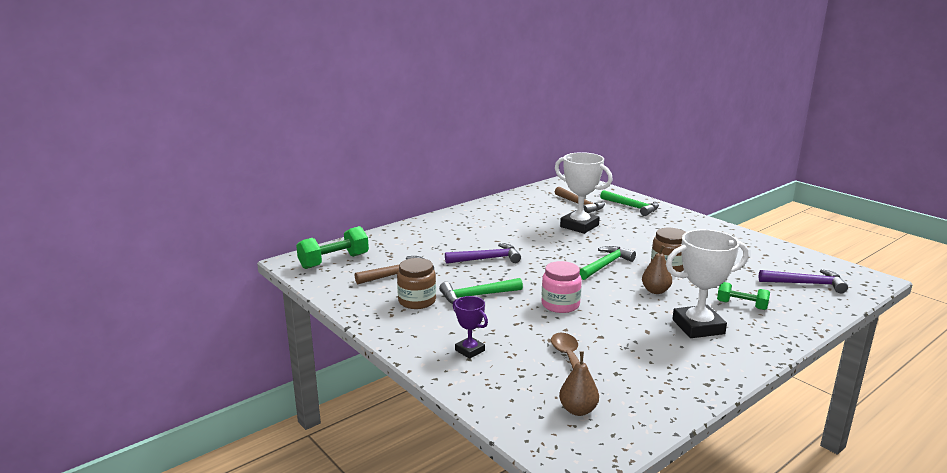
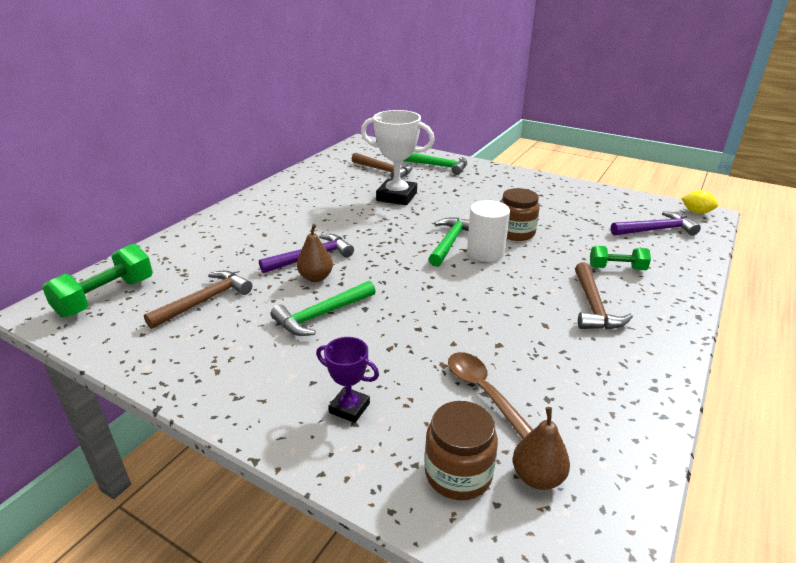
camera: 20 degrees left, 10 degrees up
brown jar [397,258,436,309] -> brown jar moved to [425,401,498,500]
pink jar [542,261,582,313] -> none
brown pear [642,245,672,294] -> brown pear moved to [297,224,333,282]
white trophy [666,229,749,338] -> brown hammer [575,262,633,329]
none -> white cylinder [467,200,510,262]
none -> yellow lemon [681,190,718,214]

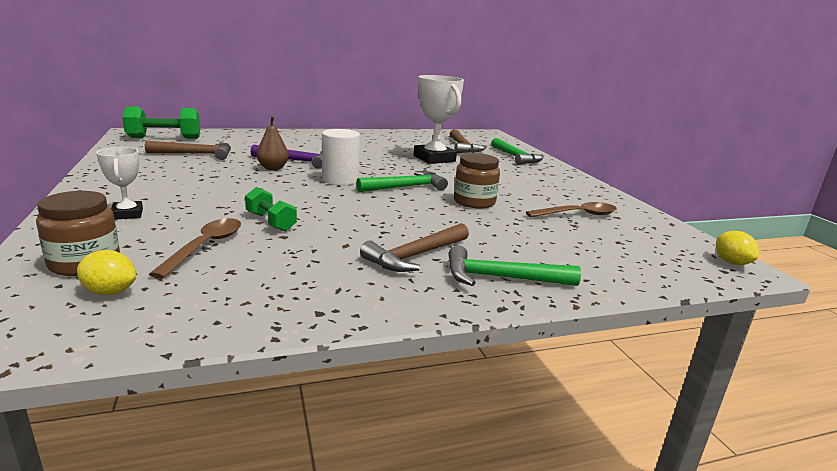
camera: 40 degrees right, 10 degrees down
green hammer [271,281,376,336] -> green hammer moved to [448,245,581,286]
purple trophy [316,337,379,423] -> white trophy [96,147,143,220]
white cylinder [467,200,510,262] -> white cylinder moved to [322,129,360,185]
brown pear [513,407,570,490] -> yellow lemon [77,250,136,295]
green dumbbell [590,246,651,270] -> green dumbbell moved to [245,187,297,232]
purple hammer [611,211,701,236] -> none
none -> brown spoon [526,202,617,217]

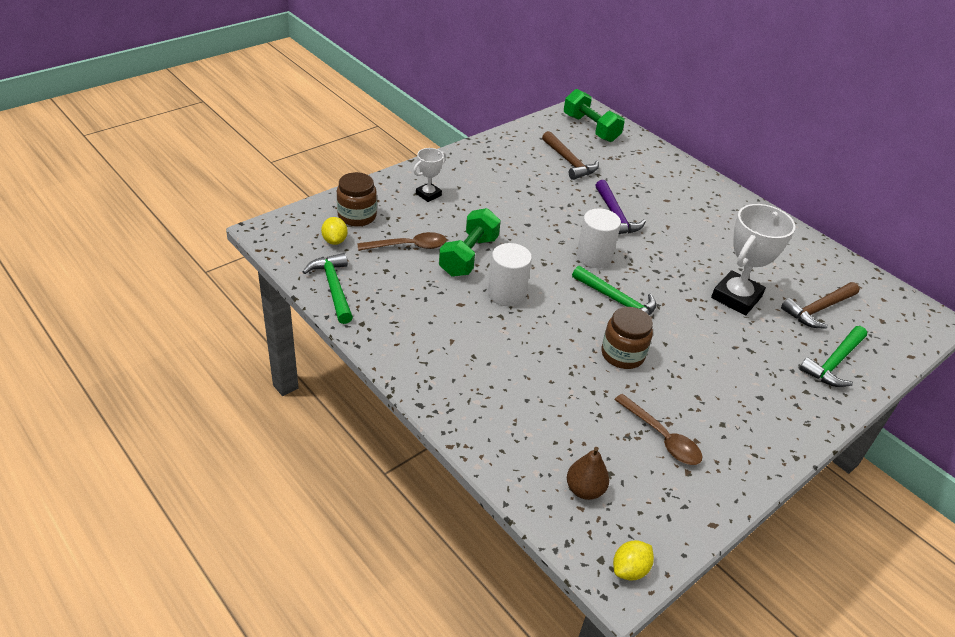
camera: 65 degrees right, 20 degrees up
green dumbbell [245,187,297,232] -> green dumbbell [439,208,501,277], size x1.60
brown pear [257,116,289,170] -> brown pear moved to [567,447,609,500]
brown hammer [360,223,469,272] -> none
green hammer [448,245,581,286] -> green hammer moved to [303,253,353,324]
none -> white cylinder [488,243,532,306]

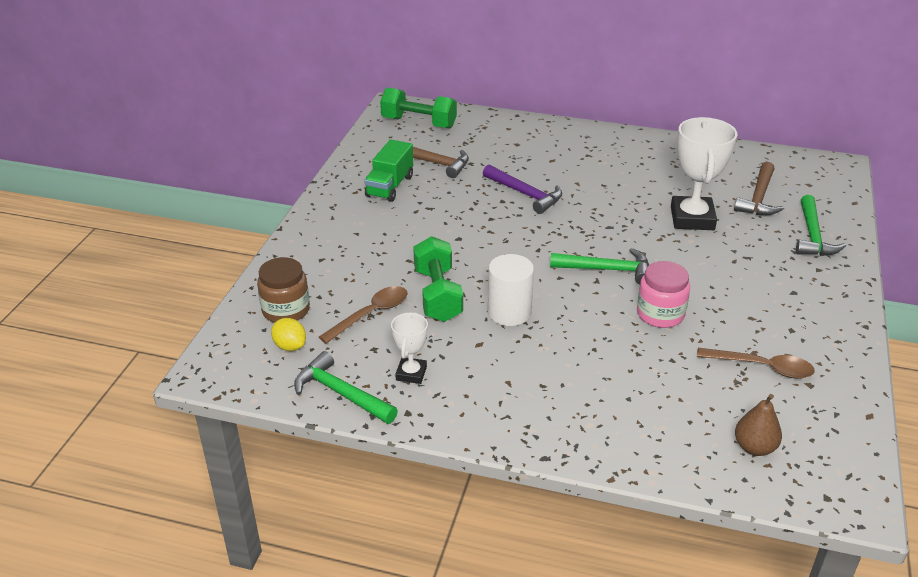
camera: 30 degrees left, 5 degrees down
white trophy [413,148,446,202] -> white trophy moved to [391,312,428,384]
white cylinder [576,208,621,268] -> none
brown jar [601,307,653,369] -> pink jar [637,261,690,328]
yellow lemon [613,540,654,580] -> none
none -> green truck [364,139,413,202]

